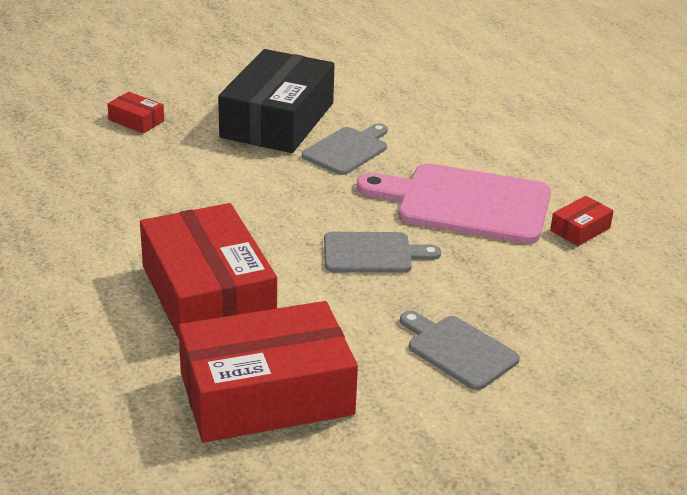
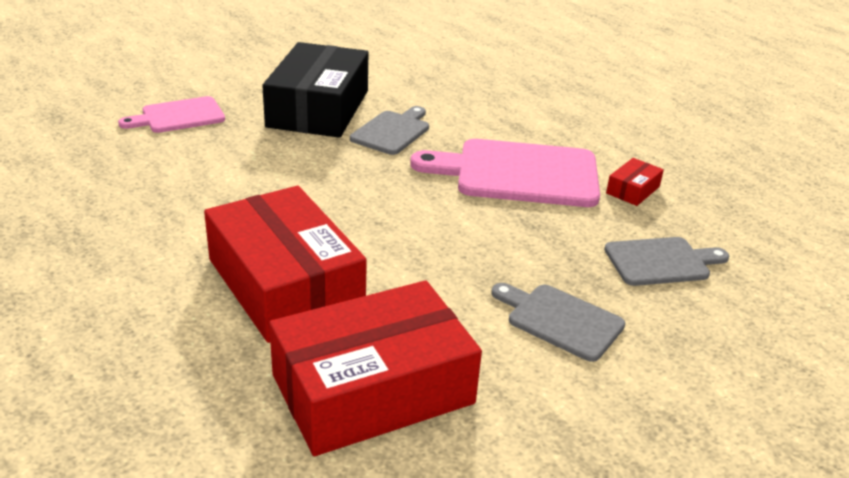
camera: 10 degrees left, 0 degrees up
red box [107,92,164,133] -> pink cutting board [118,96,225,133]
grey cutting board [324,232,441,273] -> grey cutting board moved to [604,237,730,286]

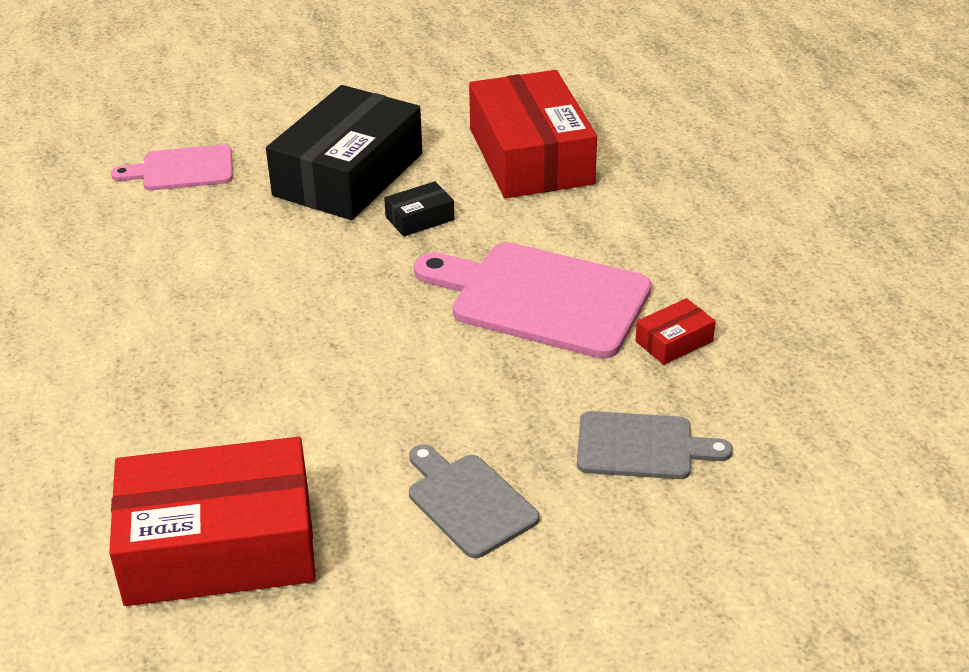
camera: 20 degrees right, 5 degrees up
red box [204,186,367,343] -> red box moved to [469,70,597,198]
grey cutting board [350,106,429,155] -> black box [384,181,454,237]

